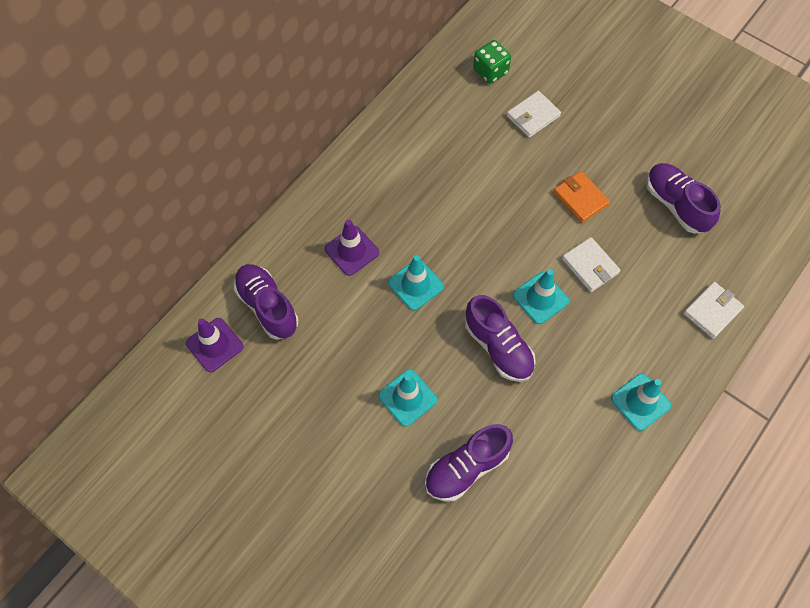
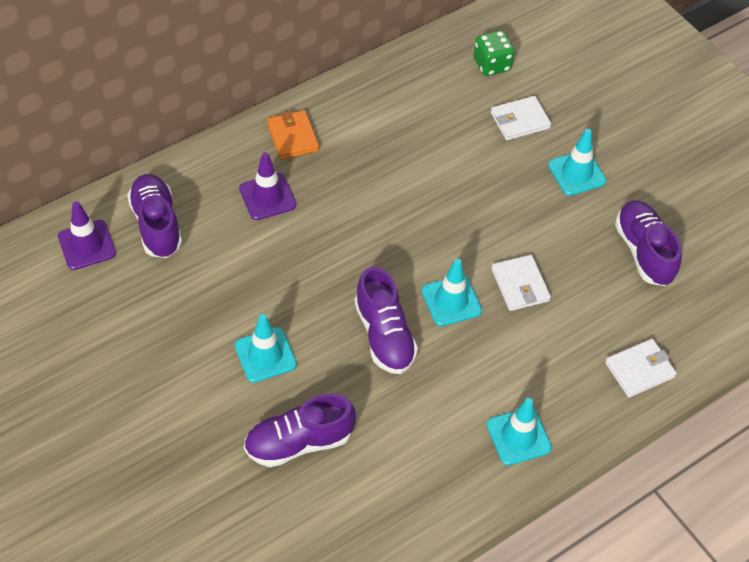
camera: 15 degrees right, 10 degrees down
turquoise traffic cone [388,255,444,311] -> turquoise traffic cone moved to [548,129,606,196]
orange wallet [553,171,610,223] -> orange wallet moved to [267,110,319,160]

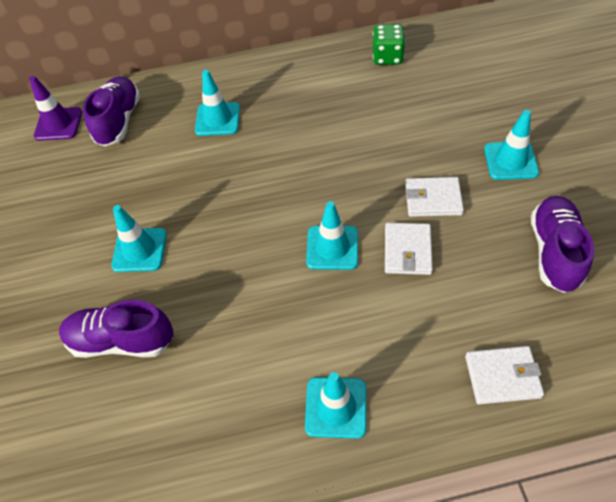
camera: 30 degrees right, 0 degrees up
purple traffic cone [239,152,296,220] -> turquoise traffic cone [195,70,240,136]
orange wallet [267,110,319,160] -> none
purple shoe [355,266,418,374] -> none
green dice [473,30,515,76] -> green dice moved to [373,24,405,65]
white wallet [491,96,551,141] -> white wallet moved to [405,177,464,217]

